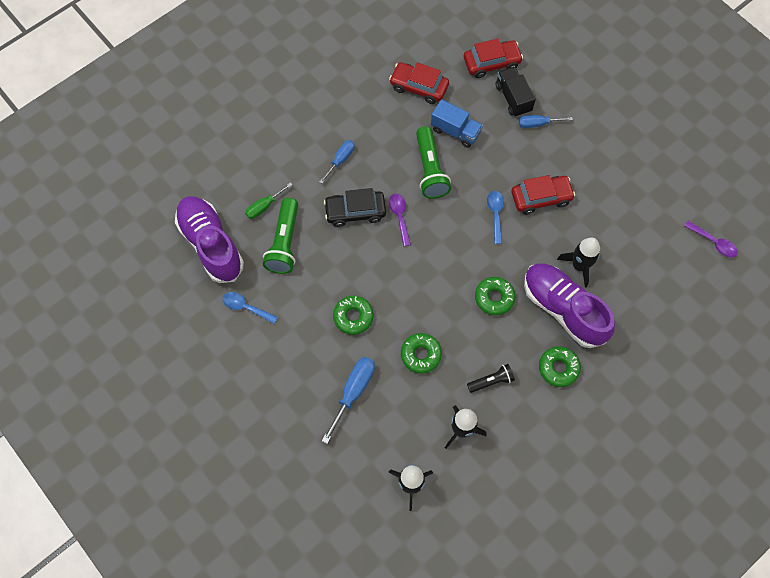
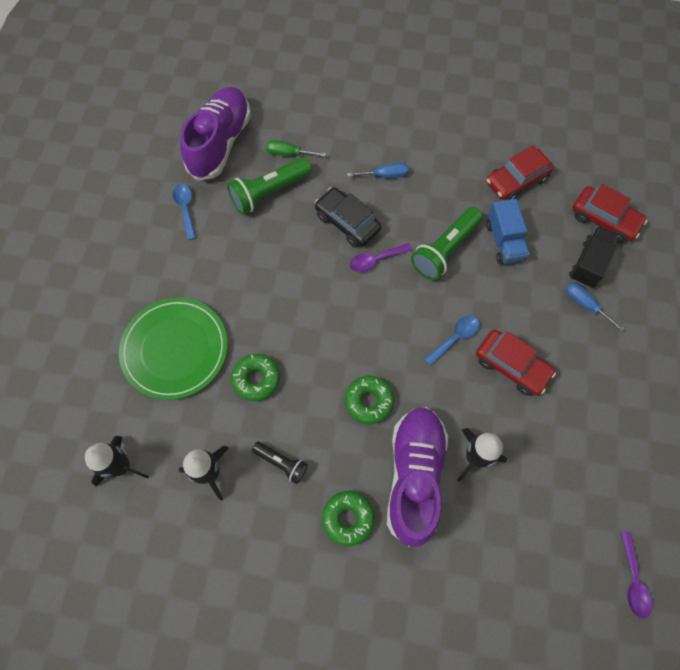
camera: 50 degrees right, 0 degrees up
blue screwdriver [322,357,375,444] -> green plate [119,298,228,400]
green donut [333,296,374,335] -> none
purple spoon [388,194,411,246] -> purple spoon turned 150 degrees counterclockwise [350,243,412,272]
red car [389,62,449,104] -> red car turned 105 degrees counterclockwise [486,145,554,200]

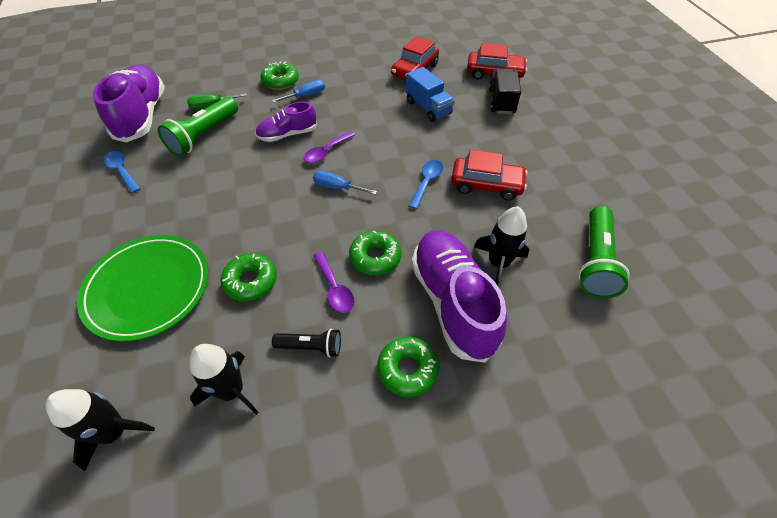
camera: 25 degrees left, 15 degrees down
black car [314,187,382,247] -> purple shoe [255,102,317,142]
green flashlight [411,207,483,280] -> green flashlight moved to [578,206,630,298]
blue screwdriver [566,283,625,332] -> blue screwdriver moved to [313,171,377,195]
purple spoon [620,532,653,619] -> purple spoon moved to [313,252,354,313]
none -> green donut [261,61,299,90]

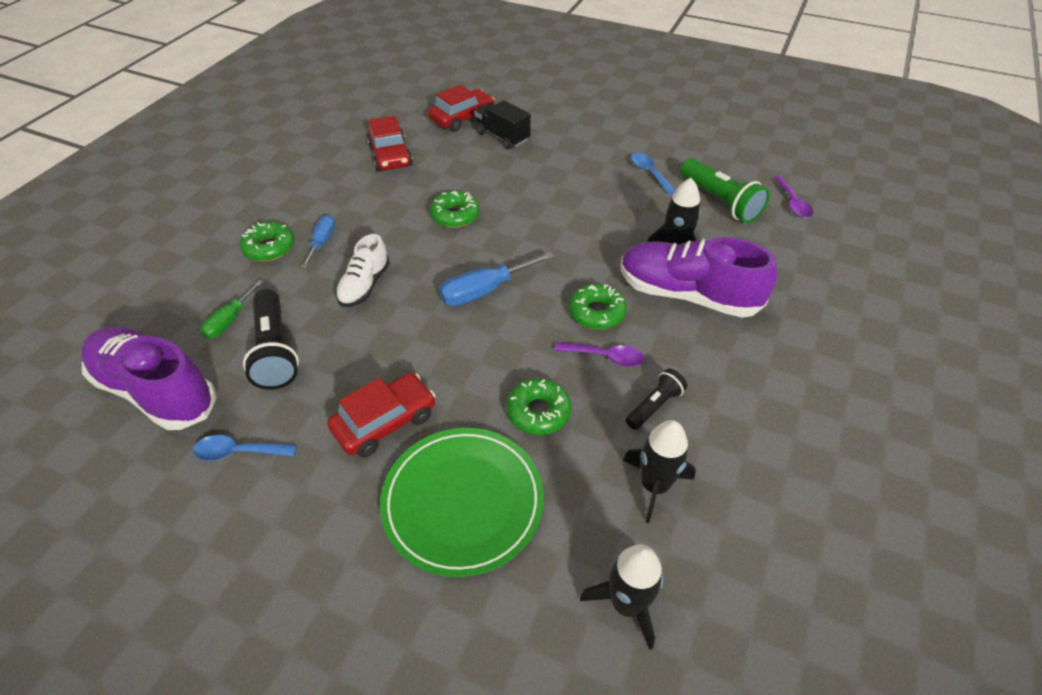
camera: 50 degrees left, 5 degrees down
green flashlight [158,97,238,156] -> black flashlight [243,289,299,390]
purple shoe [255,102,317,142] -> white shoe [335,234,390,307]
purple spoon [304,131,355,163] -> purple spoon moved to [774,176,813,218]
blue screwdriver [313,171,377,195] -> blue screwdriver [439,252,555,306], size x1.56
green donut [377,337,440,397] -> green donut moved to [430,191,480,228]
blue truck [406,67,455,122] -> none
blue spoon [409,160,443,209] -> blue spoon moved to [631,153,676,194]
red car [451,150,527,201] -> red car moved to [327,373,436,457]

